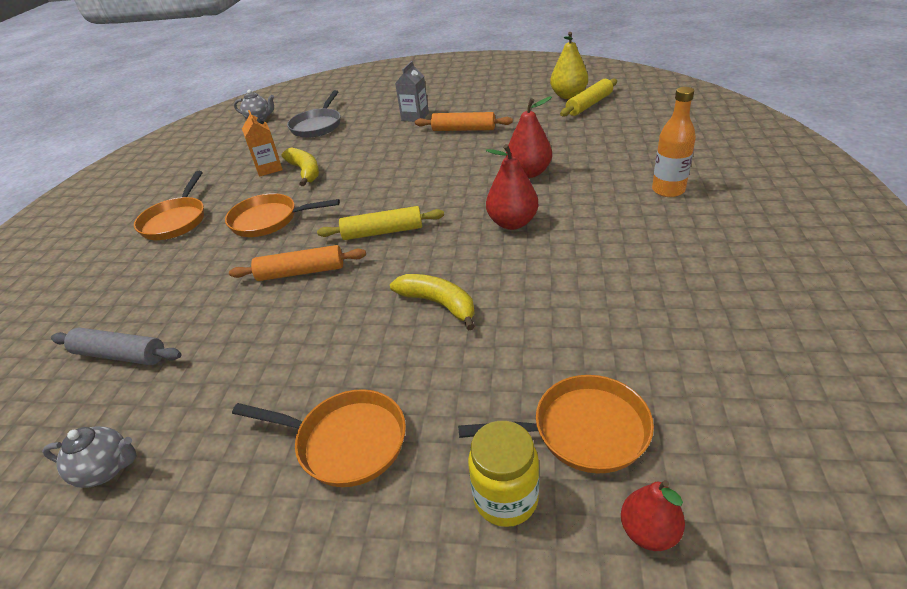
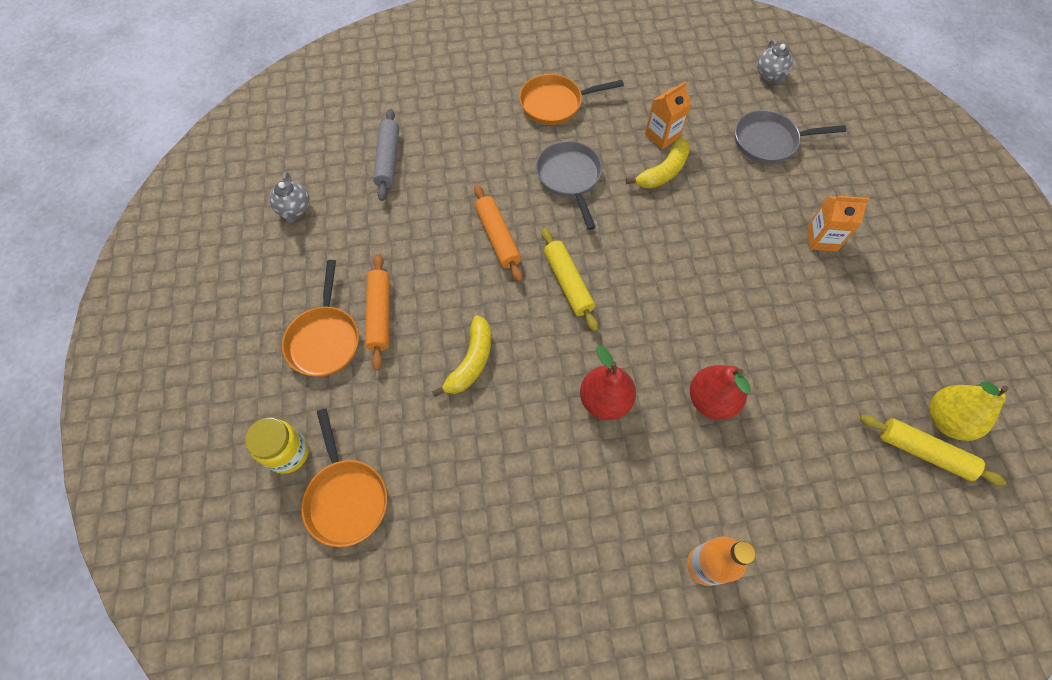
camera: 70 degrees right, 25 degrees up
orange pan [225,193,340,237] -> grey pan [536,141,602,230]
grey carton [395,61,429,122] -> orange carton [807,196,870,251]
orange rolling pin [415,112,513,131] -> orange rolling pin moved to [365,254,390,370]
red pear [621,480,685,551] -> none

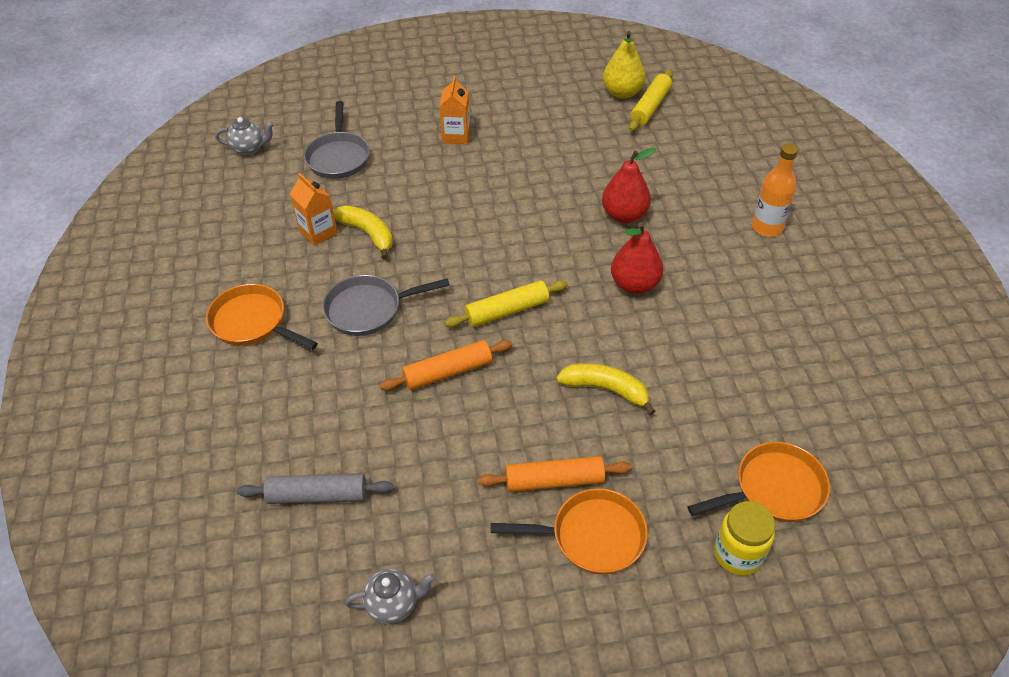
camera: 90 degrees left, 15 degrees down
orange pan [519,74,624,125] -> orange pan turned 135 degrees clockwise [206,284,318,350]

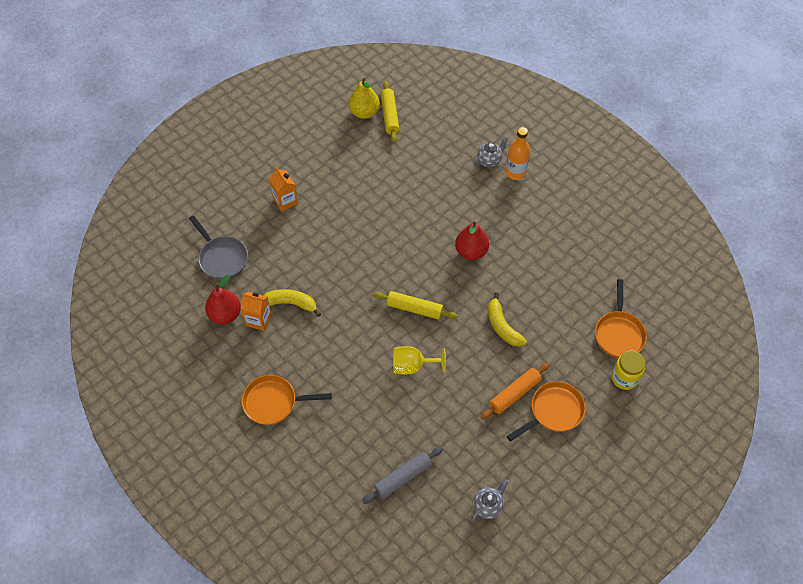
camera: 35 degrees left, 10 degrees up
grey teapot [215,117,274,155] -> grey teapot moved to [473,137,508,167]
grey pan [322,275,450,336] -> none
orange rolling pin [380,340,513,391] -> yellow goblet [393,346,446,375]
yellow rolling pin [444,280,568,327] -> yellow rolling pin turned 75 degrees clockwise [373,291,458,320]
yellow banana [556,363,655,415] -> yellow banana turned 105 degrees counterclockwise [488,292,527,347]
red pear [602,148,656,223] -> red pear moved to [205,275,241,324]
orange pan [688,442,830,522] -> orange pan turned 150 degrees clockwise [595,279,647,358]

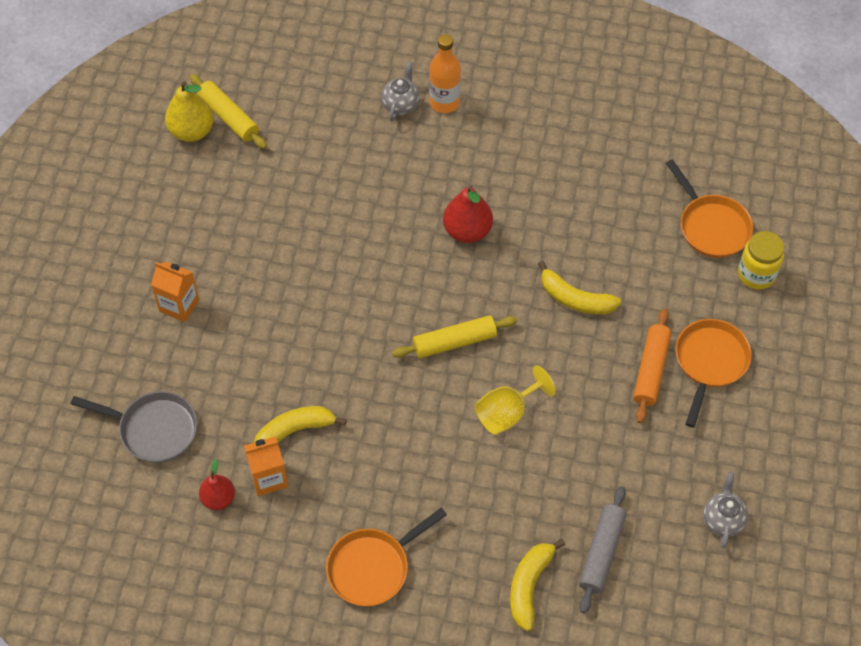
camera: 35 degrees left, 0 degrees up
red pear [205,275,241,324] -> red pear [199,459,235,510], size x0.65
none -> yellow banana [510,539,565,631]

